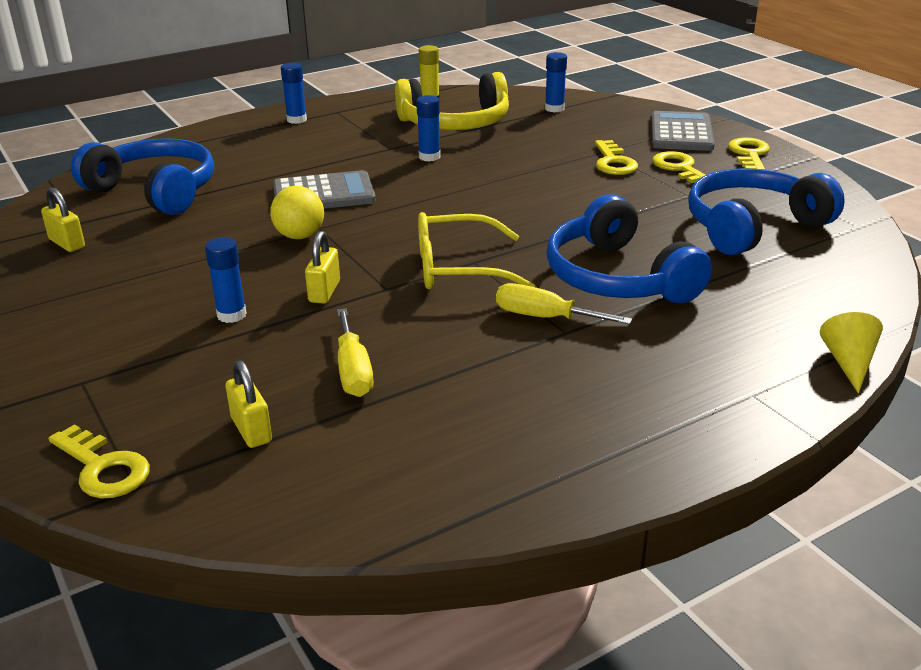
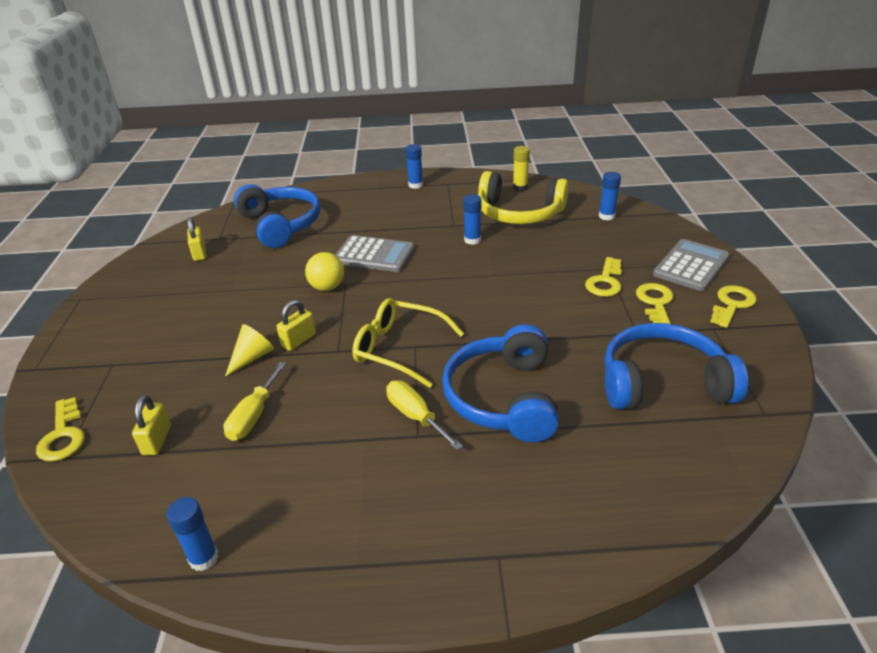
camera: 30 degrees right, 5 degrees up
blue glue stick [205,237,247,323] -> blue glue stick moved to [166,497,219,571]
yellow cone [820,312,883,393] -> yellow cone moved to [225,324,274,376]

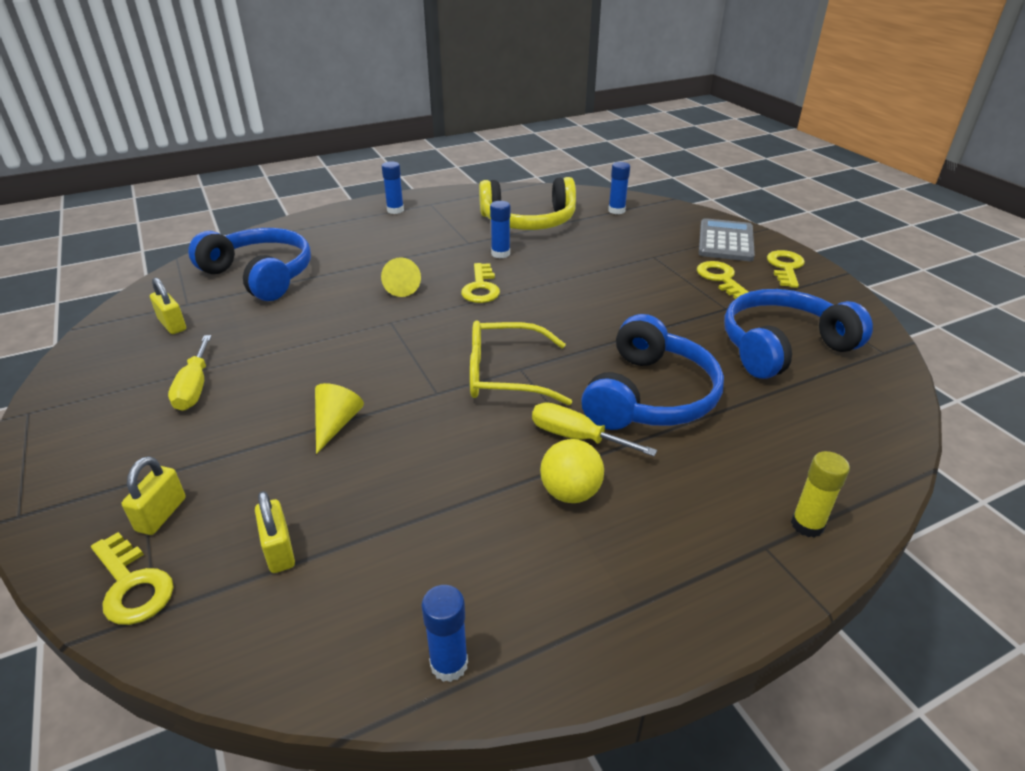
camera: 25 degrees left, 0 degrees up
yellow screwdriver [223,362,286,441] -> yellow screwdriver moved to [168,335,212,411]
yellow padlock [277,300,316,351] -> yellow padlock moved to [122,456,186,535]
yellow ball [305,252,344,291] -> yellow ball moved to [540,439,604,503]
grey calculator [335,235,415,272] -> yellow cone [381,257,421,297]
blue headphones [442,324,559,443] -> blue headphones turned 135 degrees counterclockwise [581,314,724,430]
yellow glue stick [513,146,530,191] -> yellow glue stick moved to [791,451,850,538]
yellow key [585,257,622,297] -> yellow key moved to [461,263,500,303]

